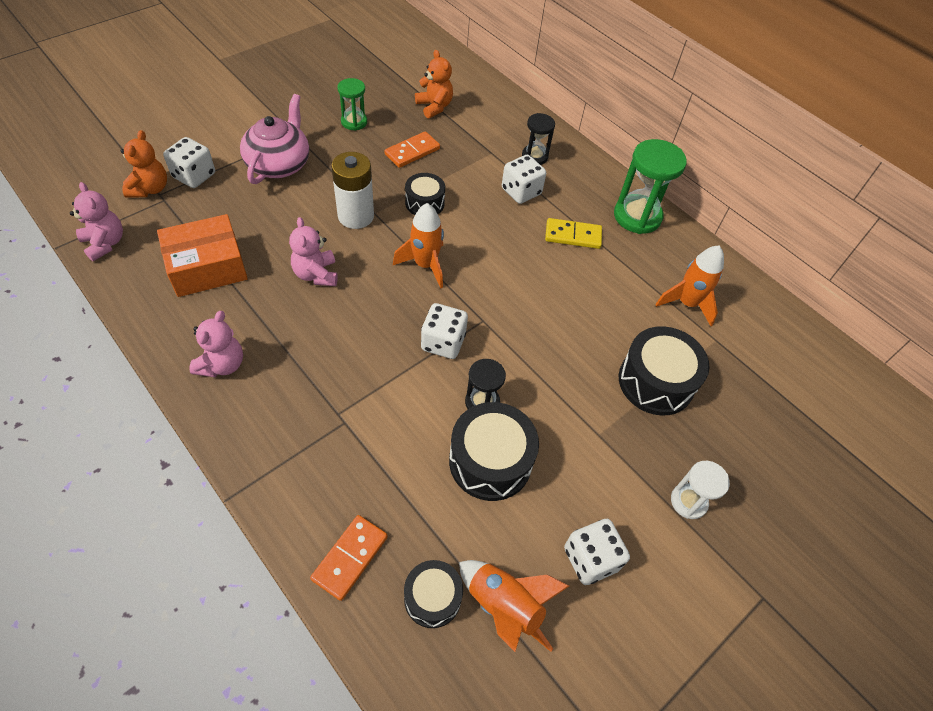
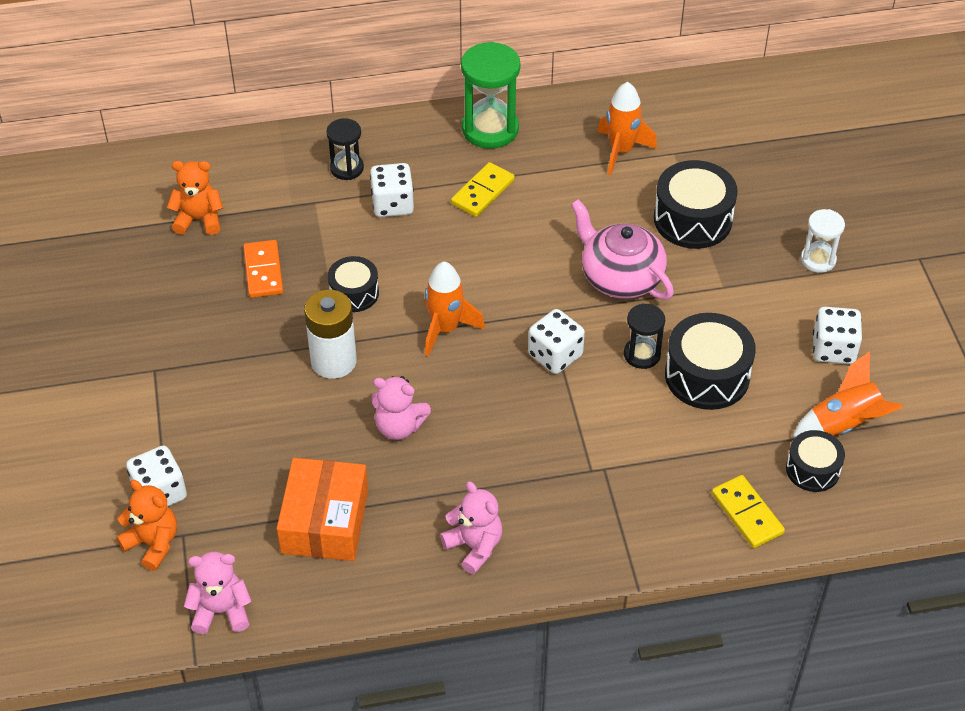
camera: 55 degrees left, 5 degrees down
pink teapot [240,94,309,184] -> pink teapot moved to [571,199,674,300]
orange domino [310,515,388,601] -> yellow domino [712,475,785,548]
green hourglass [338,78,367,131] -> none

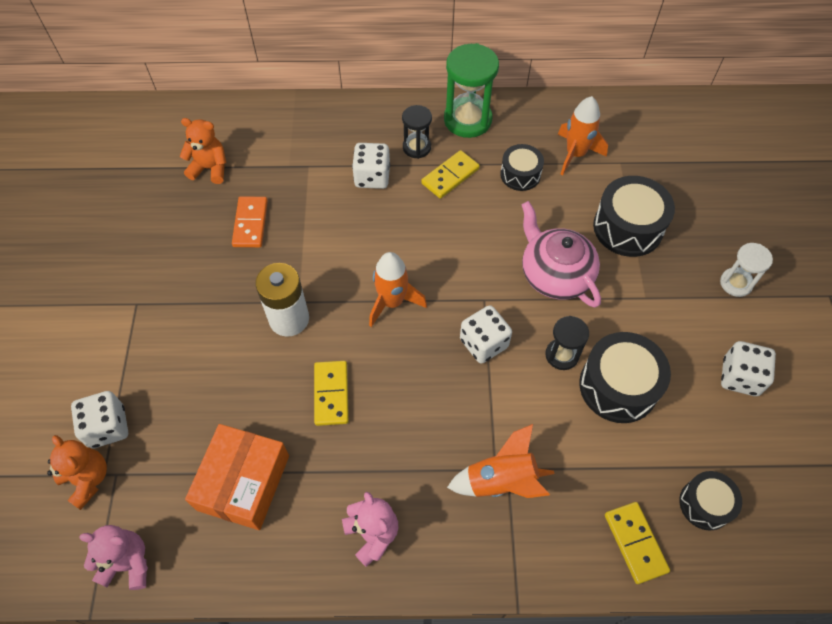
camera: 10 degrees right, 10 degrees up
black hourglass [327,118,364,180] -> black hourglass moved to [402,105,432,159]
black drum [328,256,379,312] -> black drum moved to [500,144,544,191]
pink teddy bear [371,376,431,440] -> yellow domino [314,361,349,426]
orange rocket [793,352,903,437] -> orange rocket moved to [447,424,554,498]

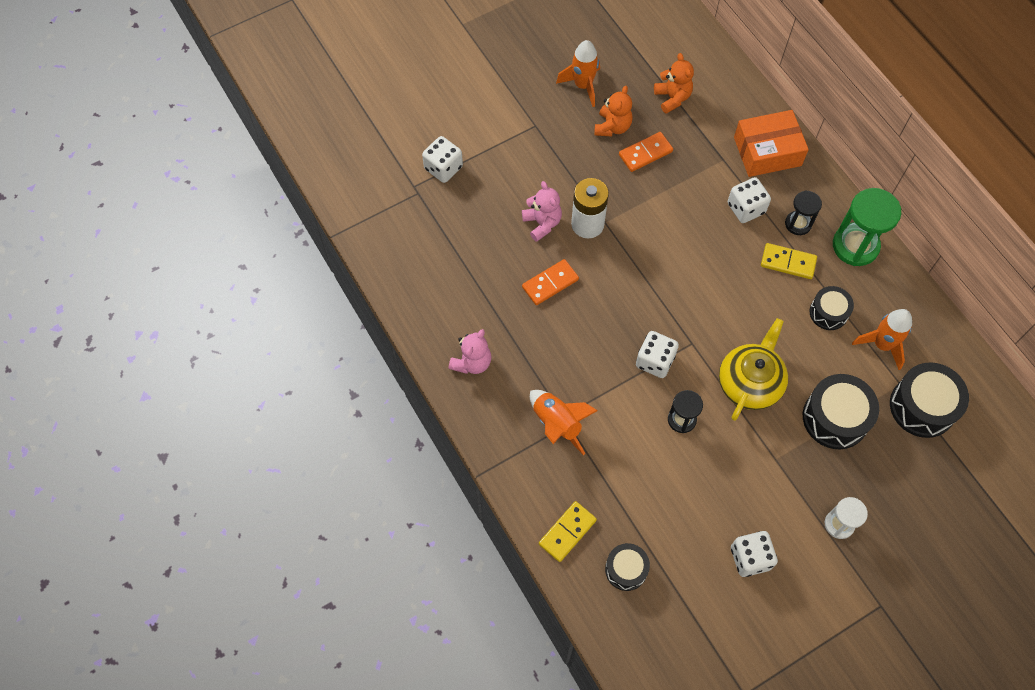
camera: 60 degrees right, 5 degrees up
orange teddy bear [47,435,107,510] -> orange teddy bear moved to [594,86,633,137]
pink teddy bear [79,525,148,590] -> pink teddy bear moved to [522,181,562,242]
orange box [185,424,289,530] -> orange box moved to [734,110,809,177]
yellow domino [314,361,349,426] -> orange domino [522,259,579,305]
orange rocket [369,252,427,327] -> orange rocket moved to [556,40,600,107]
pink teapot [522,201,601,308] -> yellow teapot [719,318,788,421]
black drum [579,332,671,423] -> black drum moved to [890,362,969,438]

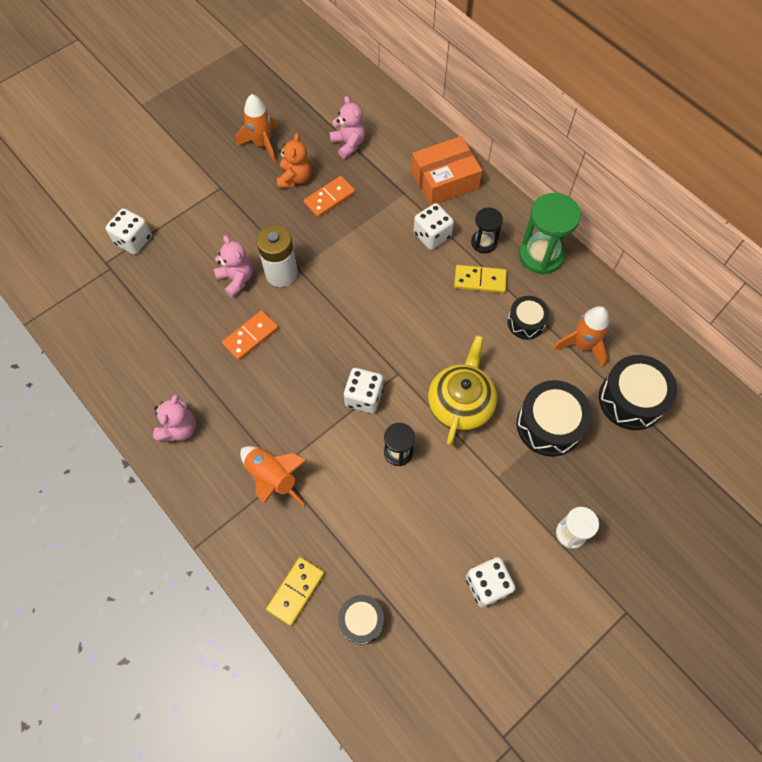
camera: 10 degrees left, 0 degrees up
orange teddy bear [654,53,694,114] -> pink teddy bear [329,96,366,159]

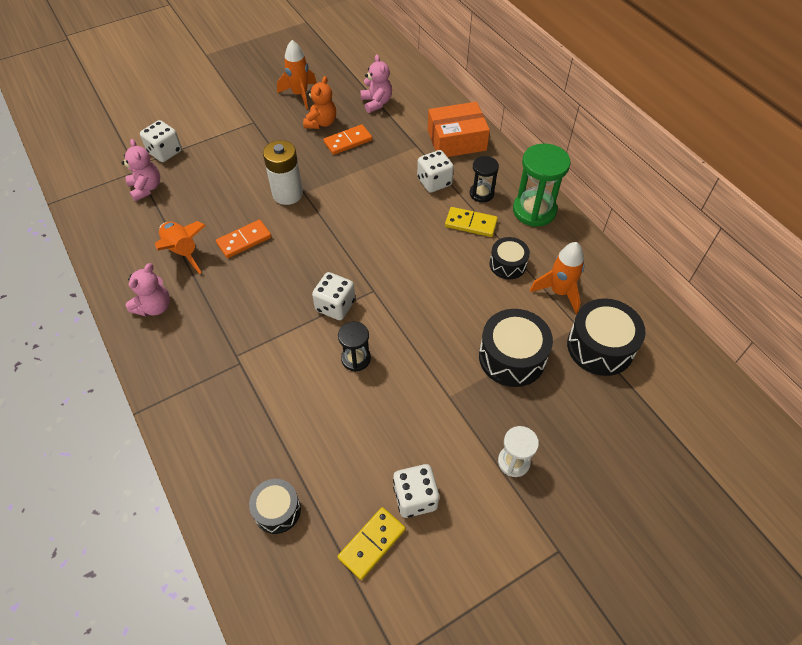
camera: 10 degrees right, 10 degrees down
pink teddy bear [214,235,253,298] -> pink teddy bear moved to [121,139,160,201]
orange rocket [240,446,307,506] -> orange rocket moved to [155,221,206,274]
yellow domino [266,557,324,626] -> yellow domino moved to [338,507,406,580]
yellow teapot [428,335,497,445] -> none

